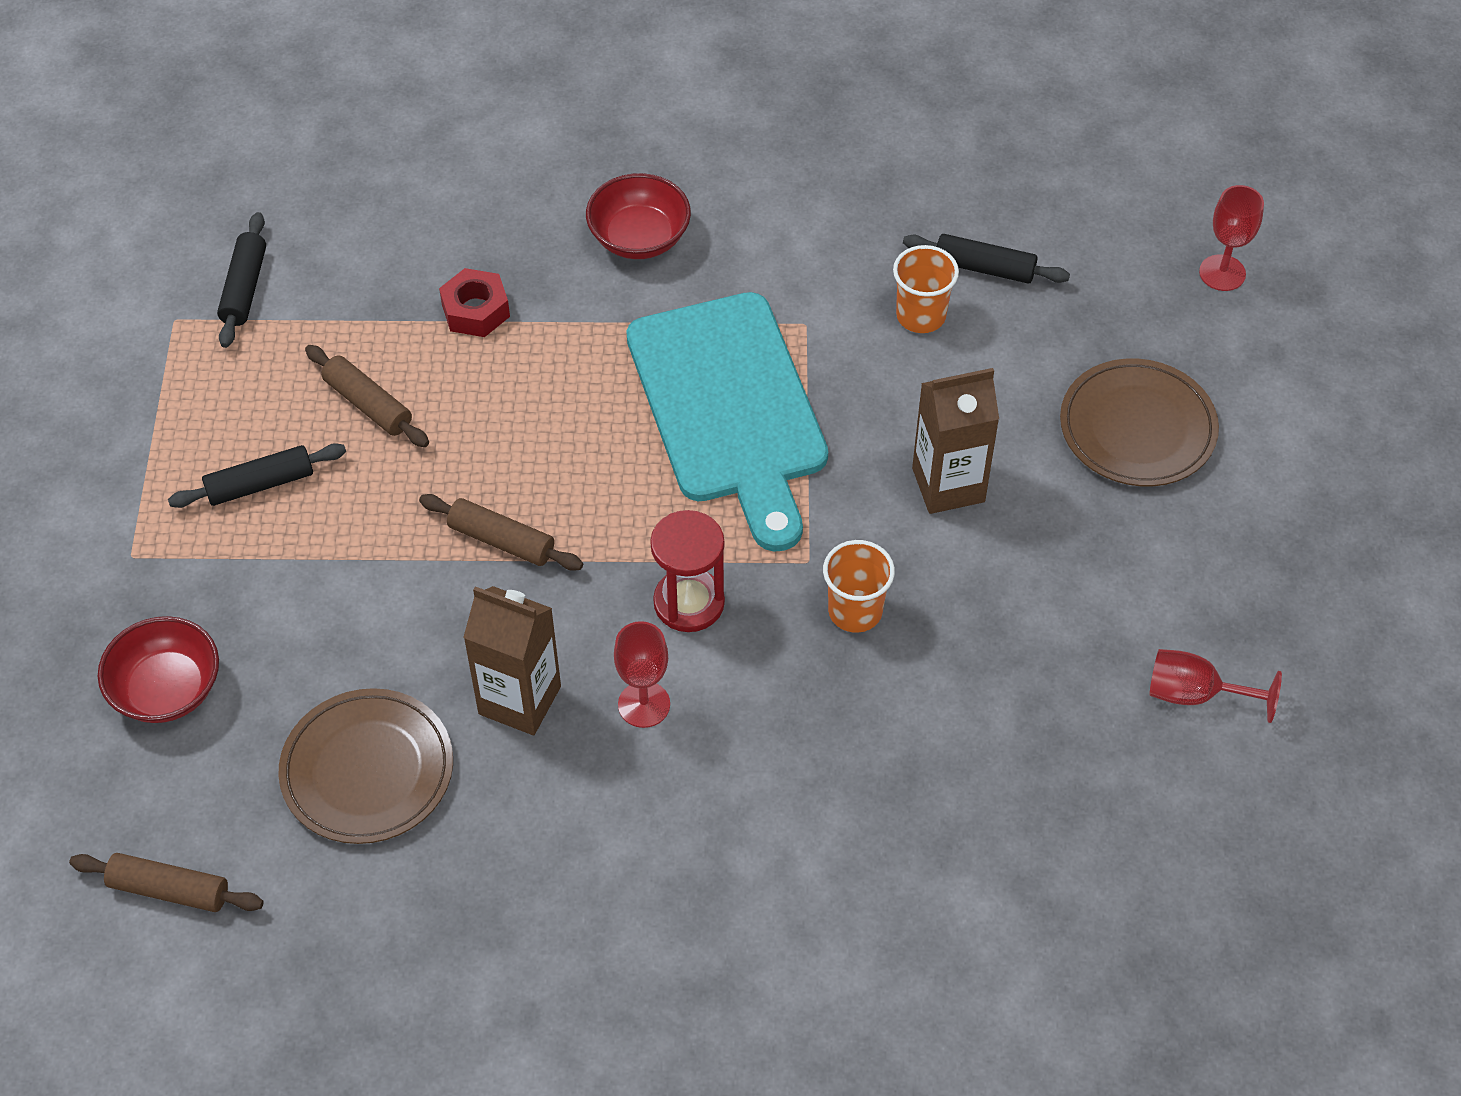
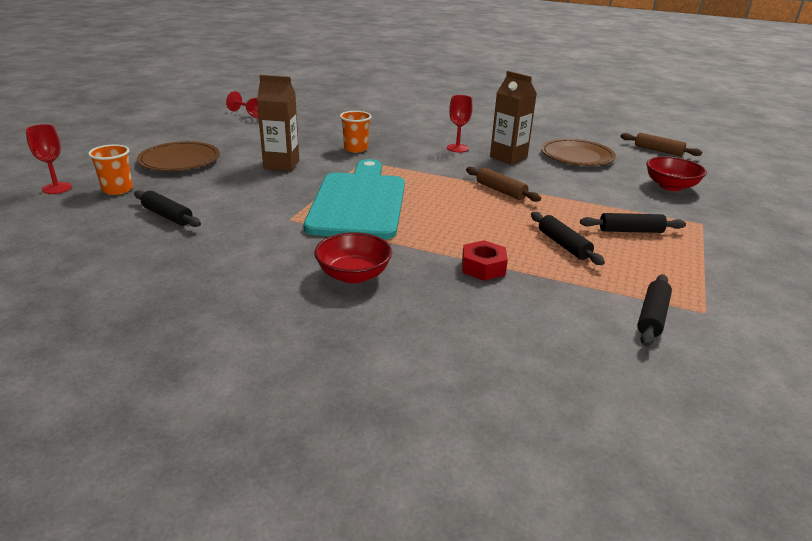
camera: 160 degrees left, 25 degrees down
brown rolling pin [305,345,429,447] -> black rolling pin [531,212,605,265]
red hourglass [650,510,725,632] -> none
orange cup [893,245,959,333] -> orange cup moved to [88,145,133,195]

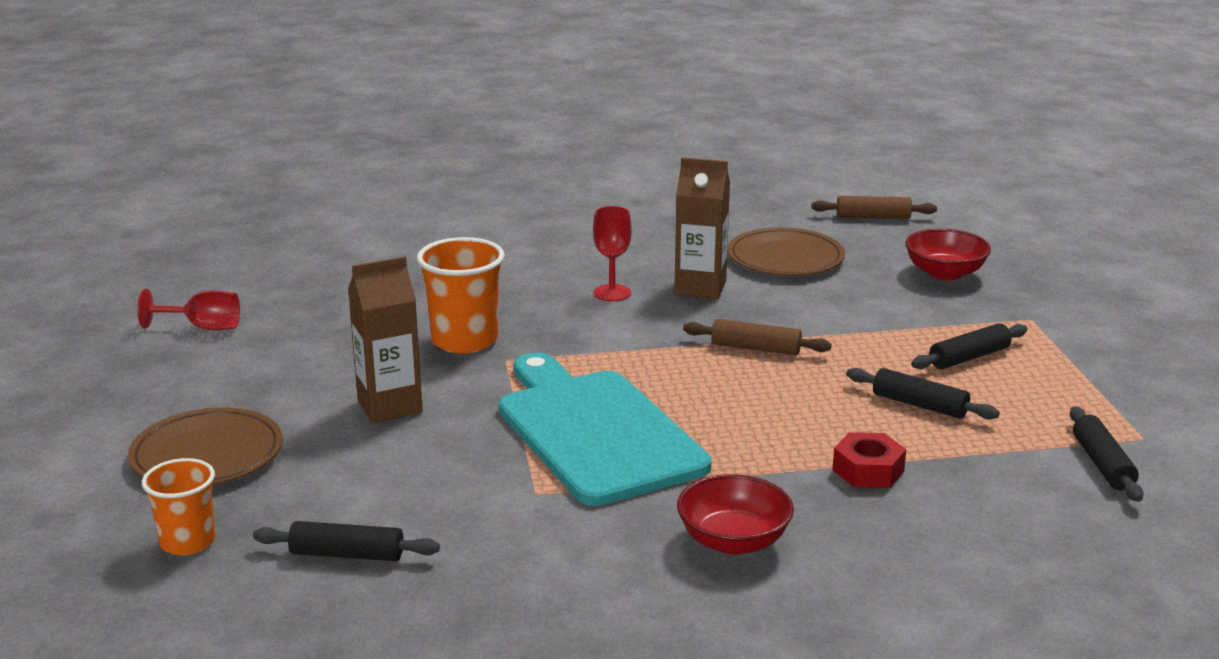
camera: 30 degrees left, 5 degrees down
red goblet [26,124,72,194] -> none
orange cup [340,111,371,153] -> orange cup [417,237,505,354], size x1.54

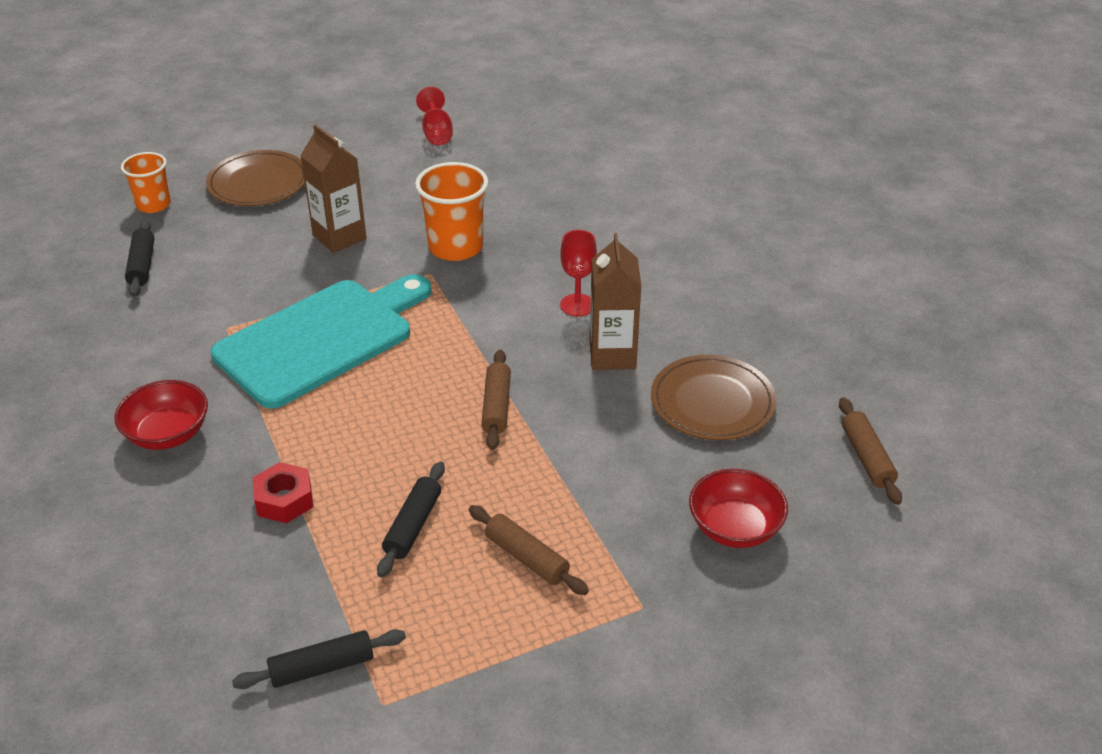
camera: 75 degrees right, 15 degrees up
black rolling pin [911,323,1027,369] -> brown rolling pin [469,505,589,595]

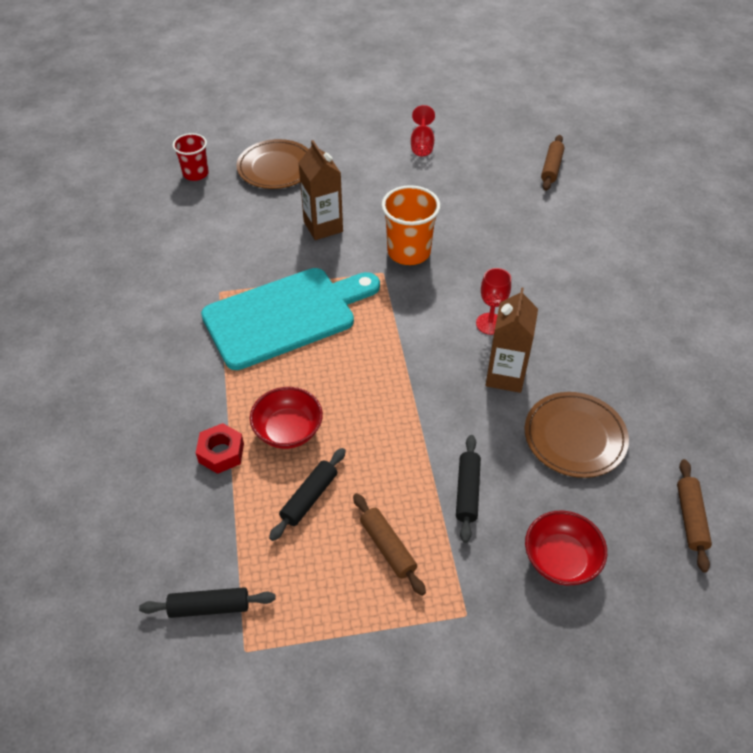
camera: 15 degrees right, 10 degrees up
red bowl [115,380,208,450] -> red bowl moved to [250,387,323,449]
orange cup [121,152,171,213] -> red cup [172,133,209,181]
black rolling pin [125,220,154,297] -> black rolling pin moved to [456,435,481,543]
brown rolling pin [481,350,511,450] -> brown rolling pin moved to [541,135,564,191]

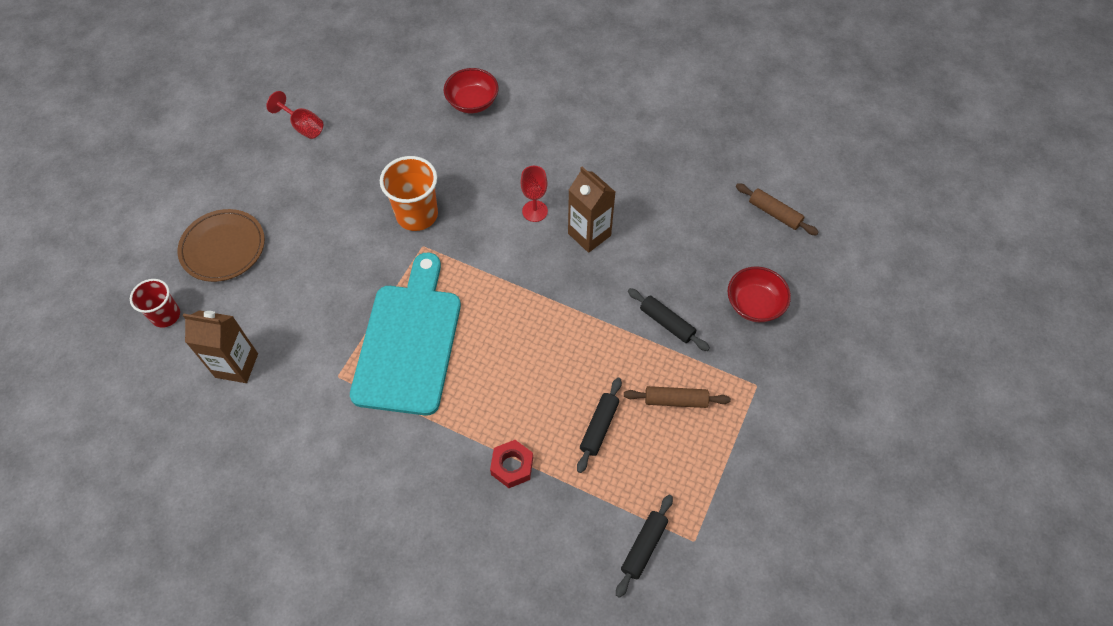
camera: 55 degrees left, 10 degrees up
red bowl [250,387,323,449] -> red bowl moved to [444,68,499,113]
black rolling pin [269,448,346,541] -> black rolling pin turned 45 degrees clockwise [577,378,622,473]
brown carton [298,140,343,240] -> brown carton moved to [183,310,258,383]
brown plate [525,392,629,478] -> none
brown rolling pin [541,135,564,191] -> none

